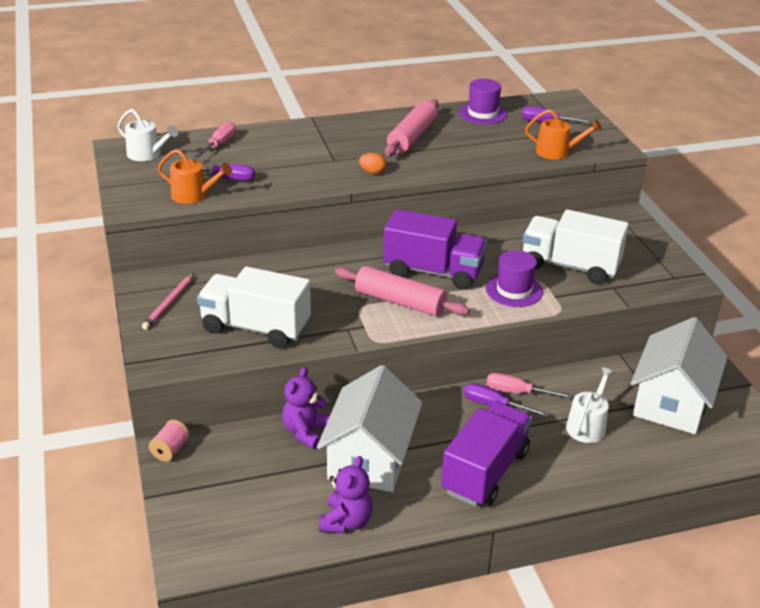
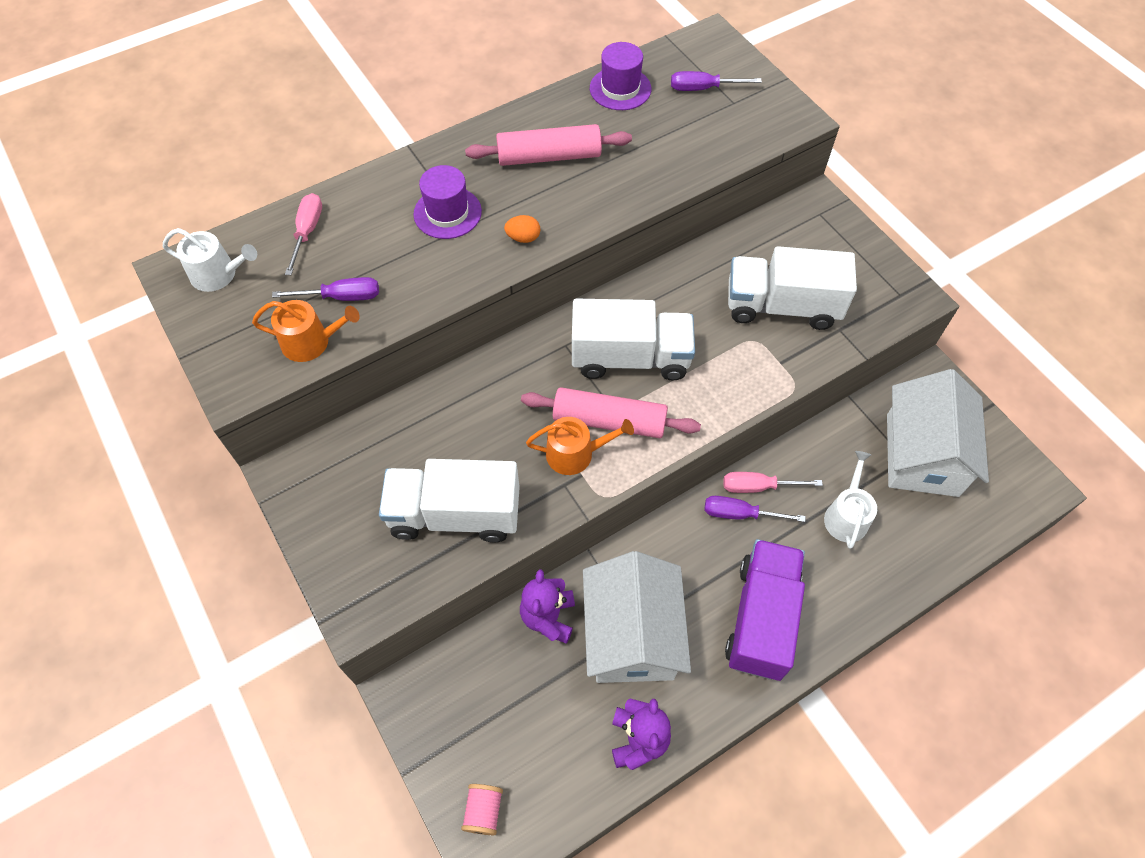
camera: 15 degrees left, 25 degrees up
pink pencil [142,273,194,330] -> none
pink spool [149,420,190,462] -> pink spool moved to [461,784,503,835]
purple truck [383,209,487,290] -> white truck [572,299,695,381]
pink rolling pin [385,100,439,156] -> pink rolling pin turned 75 degrees clockwise [465,124,632,166]
purple hat [486,250,543,307] -> purple hat moved to [413,165,482,239]
orange watering can [525,109,602,160] -> orange watering can moved to [526,417,634,475]

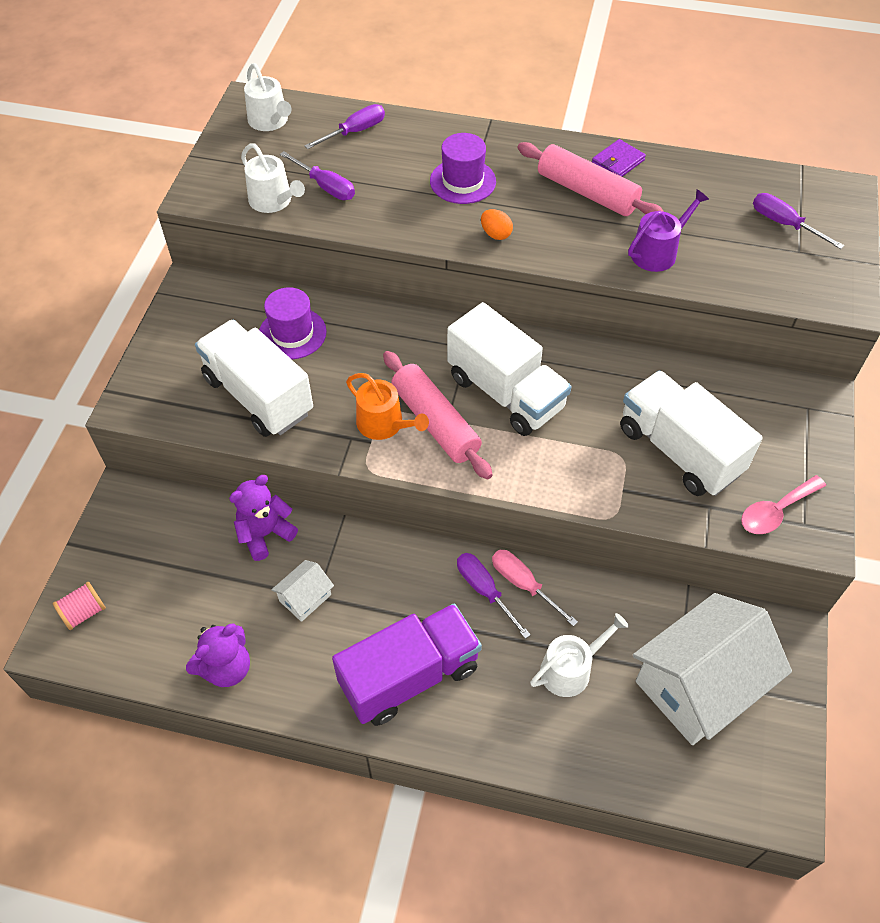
camera: 45 degrees right, 5 degrees down
orange watering can [252,300,360,362] -> white watering can [241,143,305,213]
pink screwdriver [285,193,322,275] -> purple screwdriver [304,104,385,149]
white house [583,551,691,683] -> white house [271,560,334,622], size x0.43
purple hat [590,42,651,110] -> purple hat moved to [259,287,327,359]
none -> purple wallet [592,139,646,177]
none -> purple watering can [628,189,709,272]
none -> pink spoon [741,475,826,534]

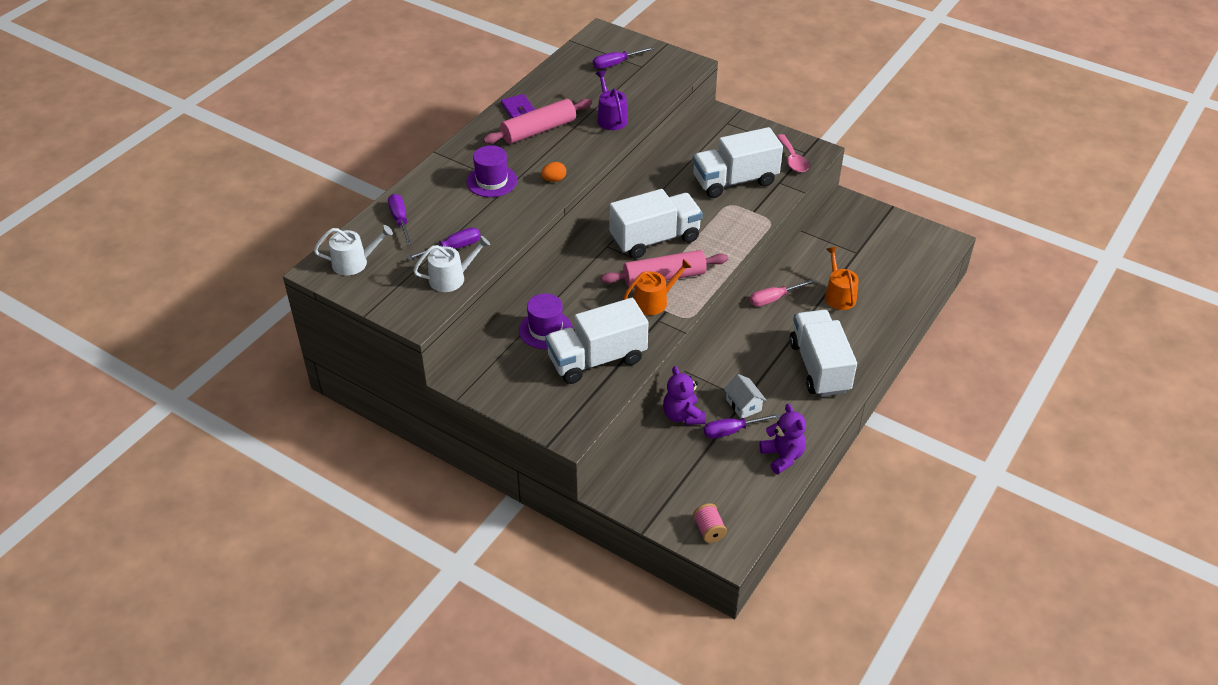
camera: 70 degrees left, 10 degrees down
purple truck [332,604,482,726] -> white truck [790,310,857,397]
purple screwdriver [457,553,531,639] -> purple screwdriver moved to [703,413,780,439]
white watering can [530,613,629,697] -> orange watering can [825,247,859,310]
white house [633,593,792,745] -> none

